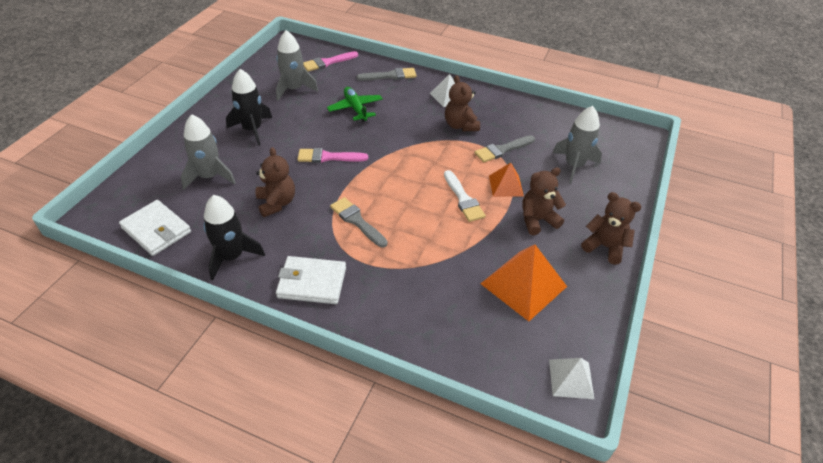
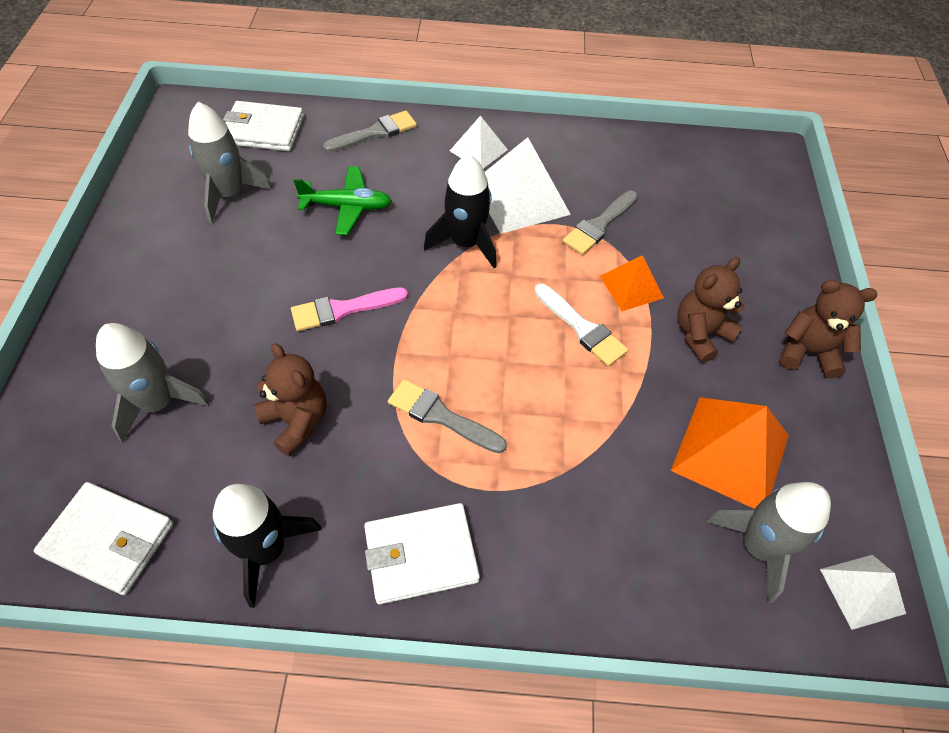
camera: 20 degrees left, 10 degrees up
black rocket [226,69,272,146] -> black rocket moved to [424,154,497,268]
pink brush [303,51,358,72] -> white wallet [223,101,304,151]
green plane [327,87,383,122] -> green plane turned 135 degrees clockwise [293,166,392,235]
brown teddy bear [445,75,480,131] -> white pyramid [485,137,571,234]
grey rocket [552,106,602,184] -> grey rocket moved to [705,482,831,603]

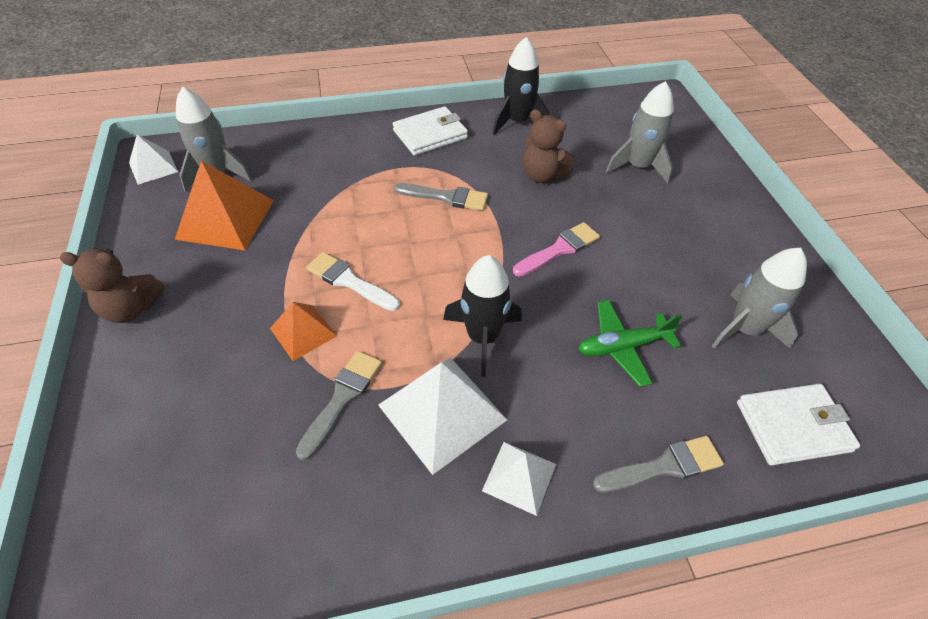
camera: 165 degrees right, 5 degrees down
white wallet [34,482,173,595] -> none
grey brush [323,111,417,153] -> grey brush turned 150 degrees counterclockwise [593,436,724,493]
brown teddy bear [677,257,744,363] -> none

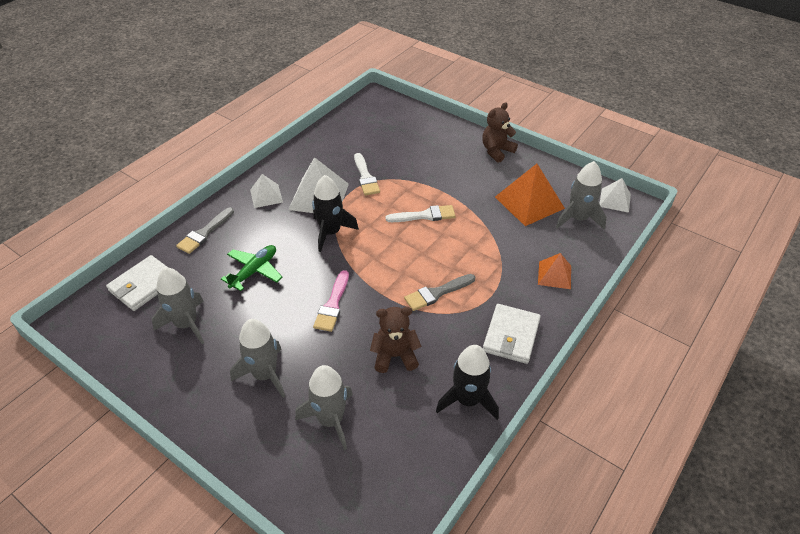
camera: 140 degrees right, 5 degrees down
orange pyramid [270,302,337,361] -> orange pyramid moved to [538,253,571,289]
grey brush [296,351,382,460] -> white brush [354,153,380,196]
none -> grey rocket [230,319,286,398]

